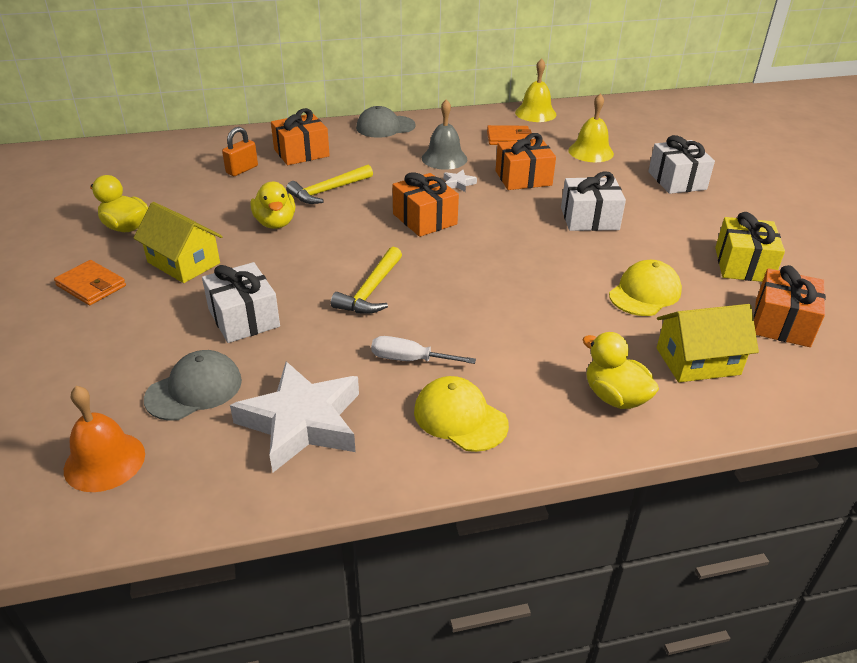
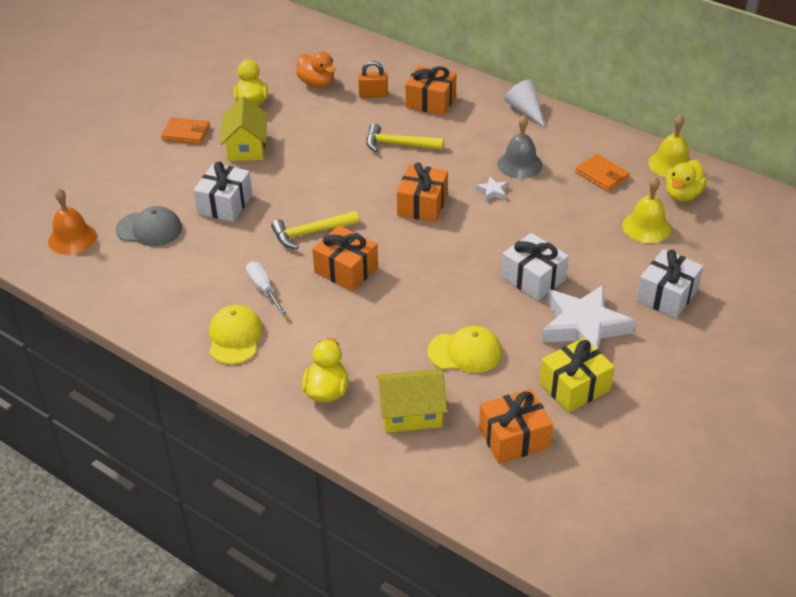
camera: 50 degrees right, 5 degrees up
orange wallet [54,260,126,305] -> orange wallet turned 75 degrees counterclockwise [161,118,210,144]
white star [230,361,359,473] -> white star moved to [541,285,635,349]
yellow duck [250,182,295,229] -> yellow duck moved to [666,160,707,202]
grey cap [356,106,416,138] -> white cone [505,79,544,127]
orange gift [496,133,556,190] -> orange gift moved to [312,226,378,291]
yellow house [657,304,759,382] -> yellow house turned 45 degrees counterclockwise [376,369,447,433]
none -> orange duck [296,51,336,88]

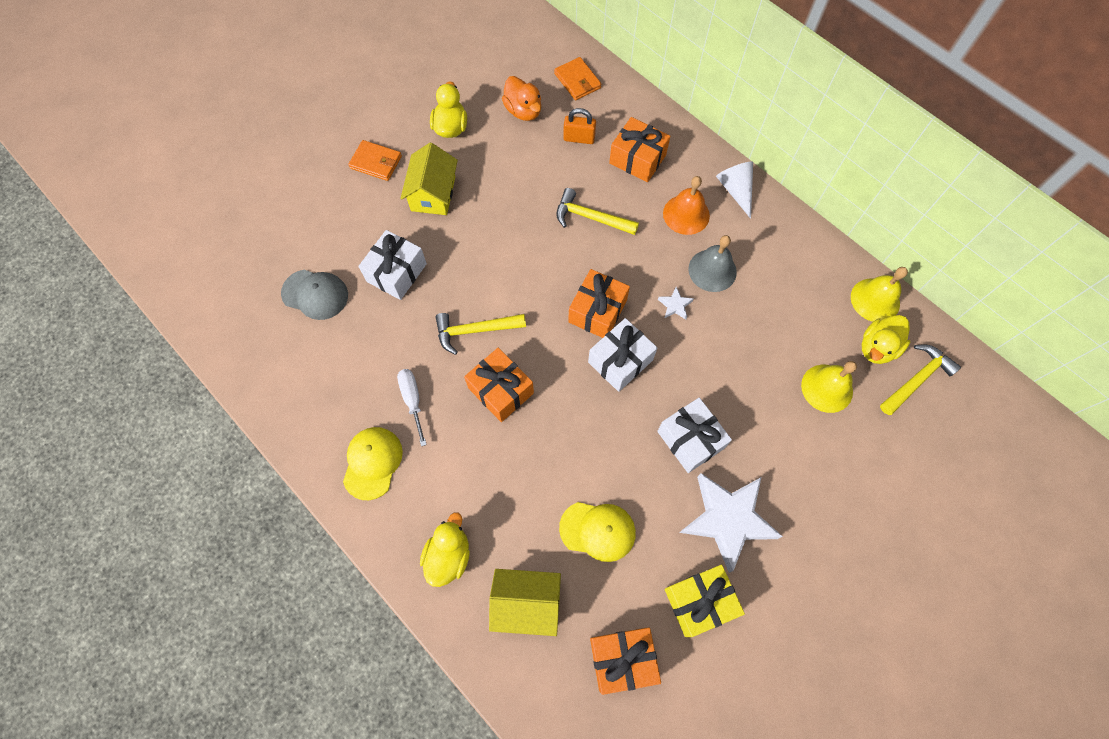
camera: 10 degrees right, 25 degrees up
orange bell [48,188,97,255] -> orange bell moved to [663,176,710,235]
orange wallet [576,154,630,191] -> orange wallet moved to [554,57,602,100]
white gift [636,249,703,318] -> white gift moved to [588,318,657,392]
none -> yellow hammer [880,344,961,415]

